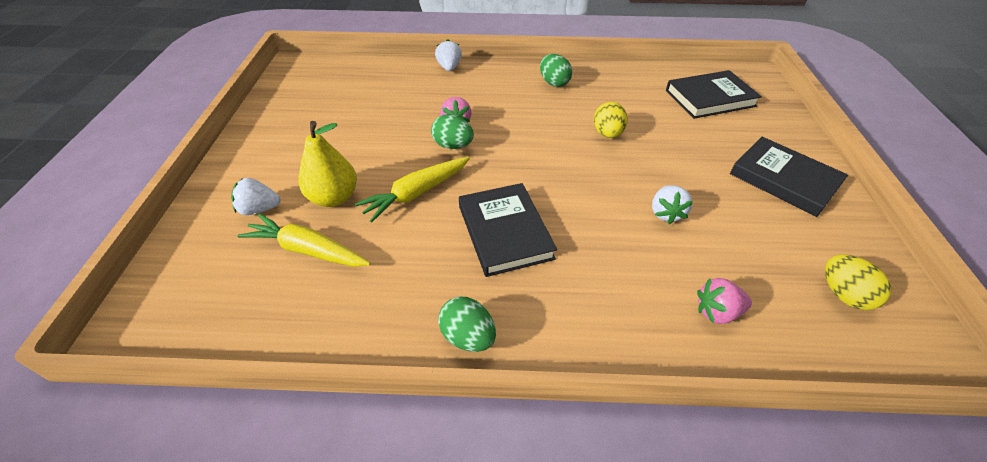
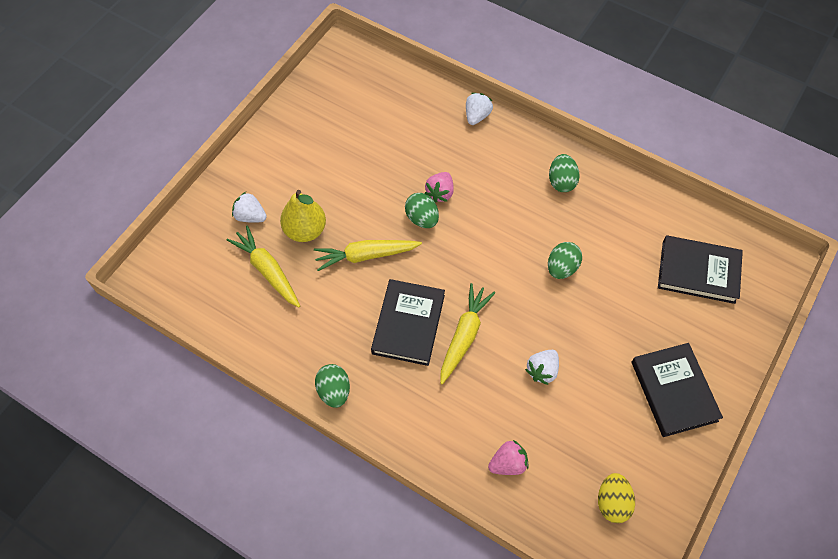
camera: 30 degrees right, 15 degrees up
yellow egg [594,102,627,138] -> green egg [548,242,582,279]
pink strawberry [697,278,752,324] -> pink strawberry turned 135 degrees clockwise [488,440,529,475]
none -> yellow carrot [440,283,495,385]

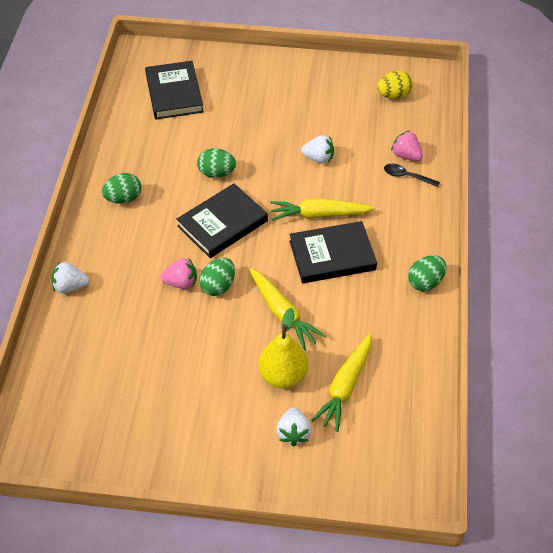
camera: 115 degrees left, 10 degrees down
black book [632,343,723,437] -> black book moved to [176,183,268,258]
none -> black spoon [384,164,440,187]

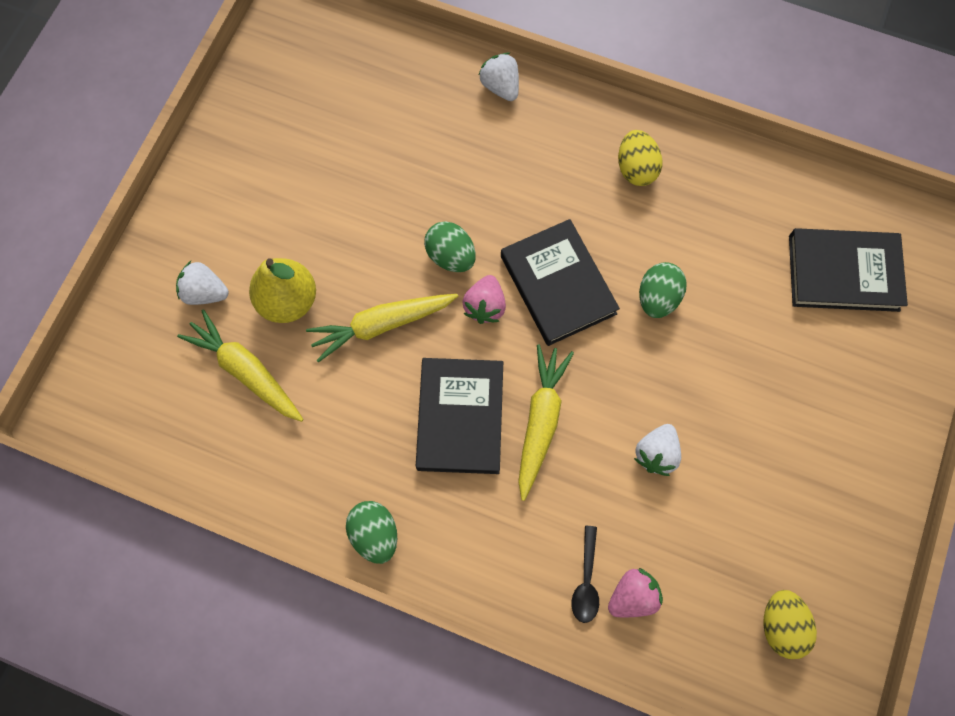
camera: 105 degrees right, 20 degrees up
white strawberry [51,262,89,293] -> white strawberry turned 45 degrees counterclockwise [478,53,519,101]
green egg [102,173,141,204] -> yellow egg [618,130,662,186]
pink strawberry [161,258,197,289] -> pink strawberry moved to [462,275,506,324]
black spoon [384,164,440,187] -> black spoon turned 150 degrees clockwise [571,526,599,623]

